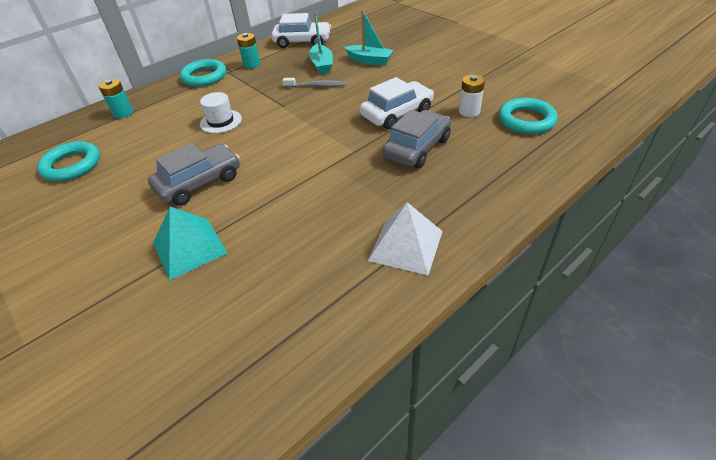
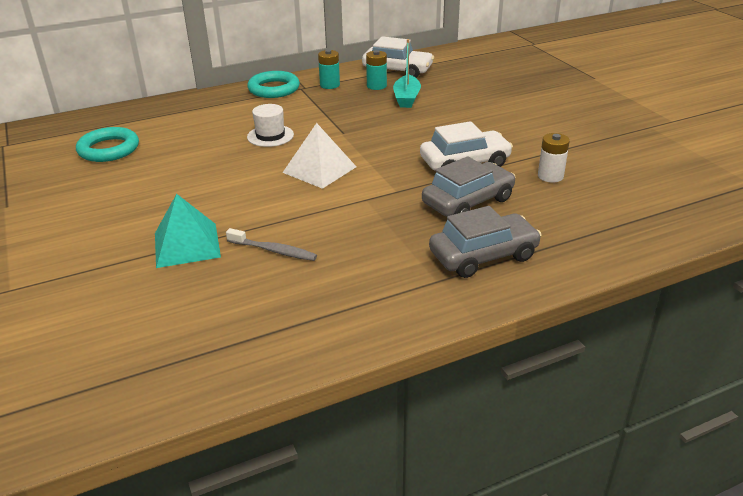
camera: 15 degrees right, 10 degrees down
turquoise battery [99,79,133,118] -> turquoise battery moved to [366,50,387,90]
grey car [148,143,240,206] -> grey car moved to [429,206,542,278]
grey toothbrush [283,78,346,87] -> grey toothbrush moved to [226,228,317,261]
turquoise boat [345,9,394,65] -> none
white pyramid [368,202,443,275] -> white pyramid moved to [282,123,356,189]
turquoise ring [499,98,558,134] -> none

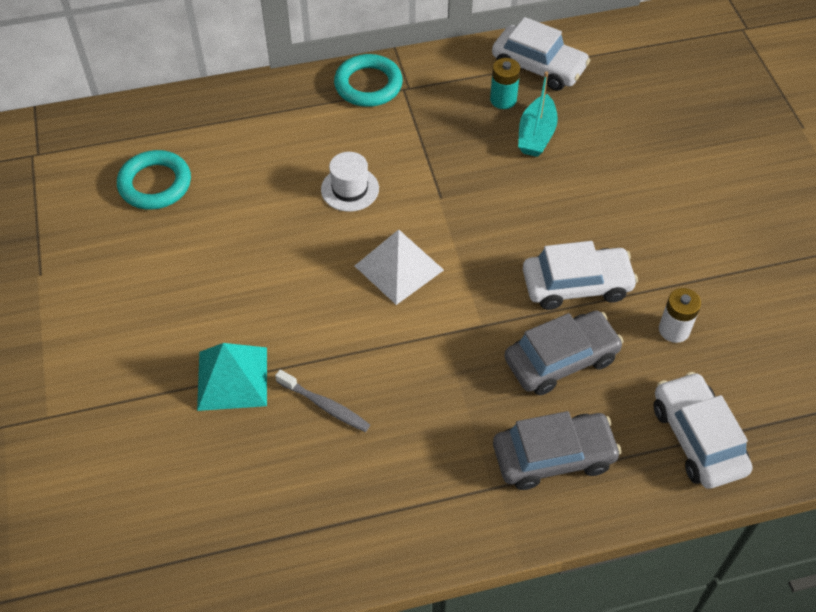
camera: 10 degrees right, 20 degrees up
turquoise battery [318,50,340,89] -> none
none -> white car [654,372,753,489]

